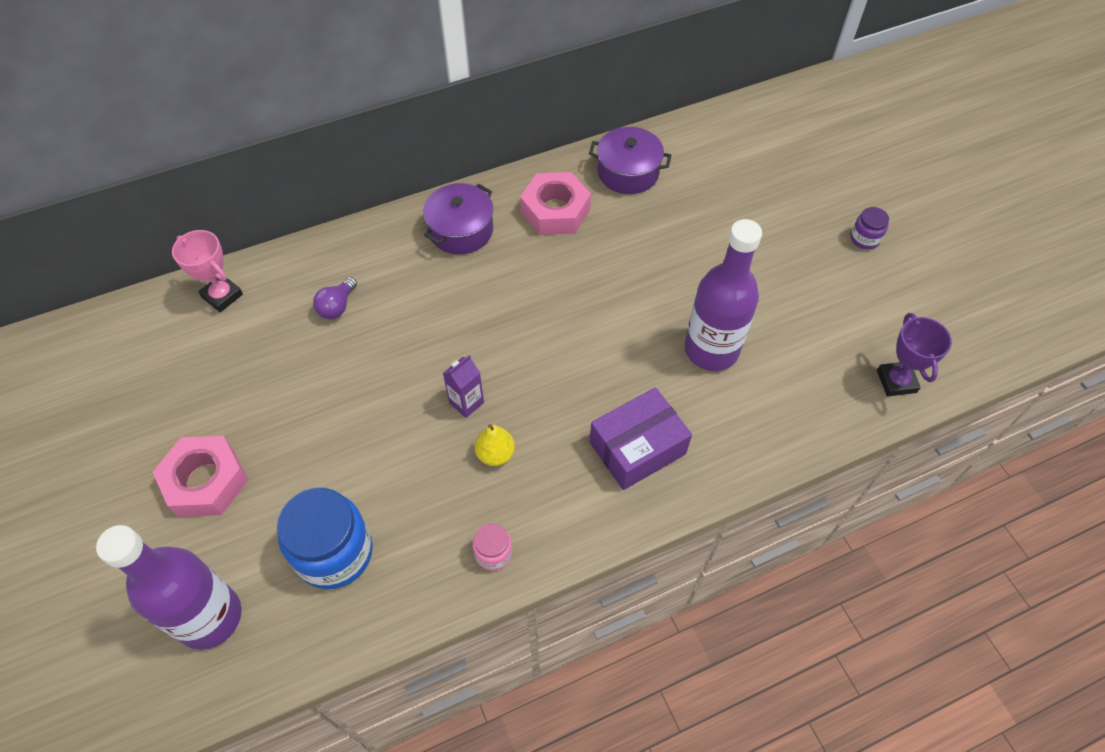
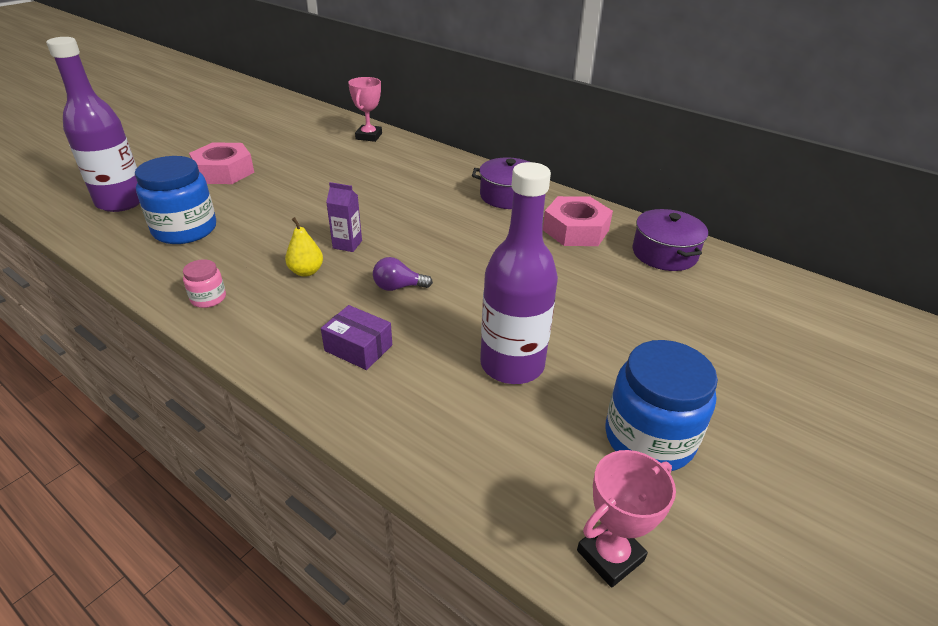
camera: 60 degrees right, 20 degrees down
purple light bulb [313,277,357,319] -> purple light bulb moved to [373,257,433,291]
purple box [590,387,692,490] -> purple box [321,305,392,370], size x0.65
purple jar [851,207,889,250] -> none
purple trophy [877,313,952,396] -> pink trophy [577,450,676,588]
none -> blue jar [605,340,718,471]

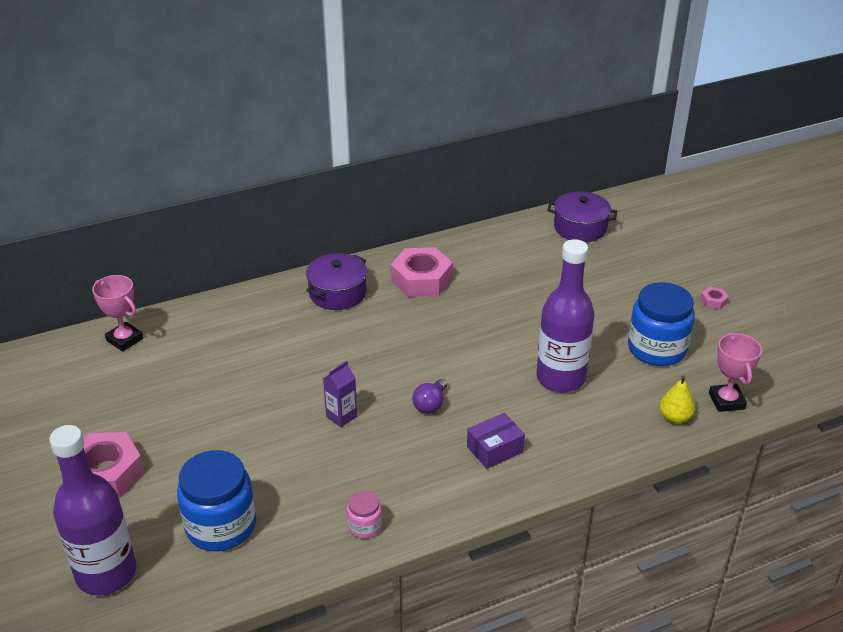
camera: 60 degrees left, 0 degrees up
yellow pear [285,217,323,277] -> yellow pear moved to [659,375,695,424]
purple pot [633,209,708,271] -> purple pot moved to [547,191,617,242]
none -> pink nut [700,287,729,309]

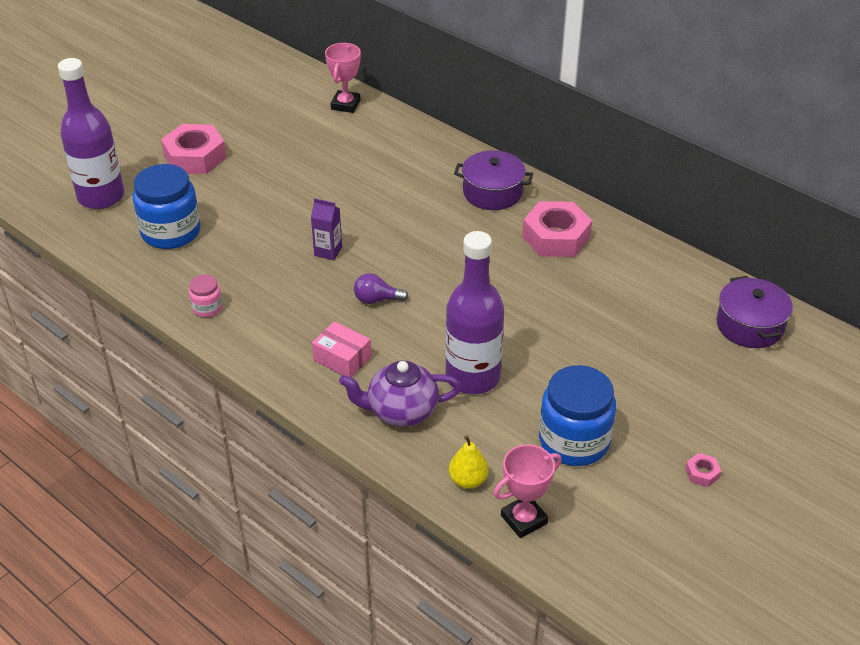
camera: 65 degrees right, 5 degrees up
purple box [467,413,525,469] -> pink box [312,321,371,377]
none -> purple teapot [339,361,461,427]

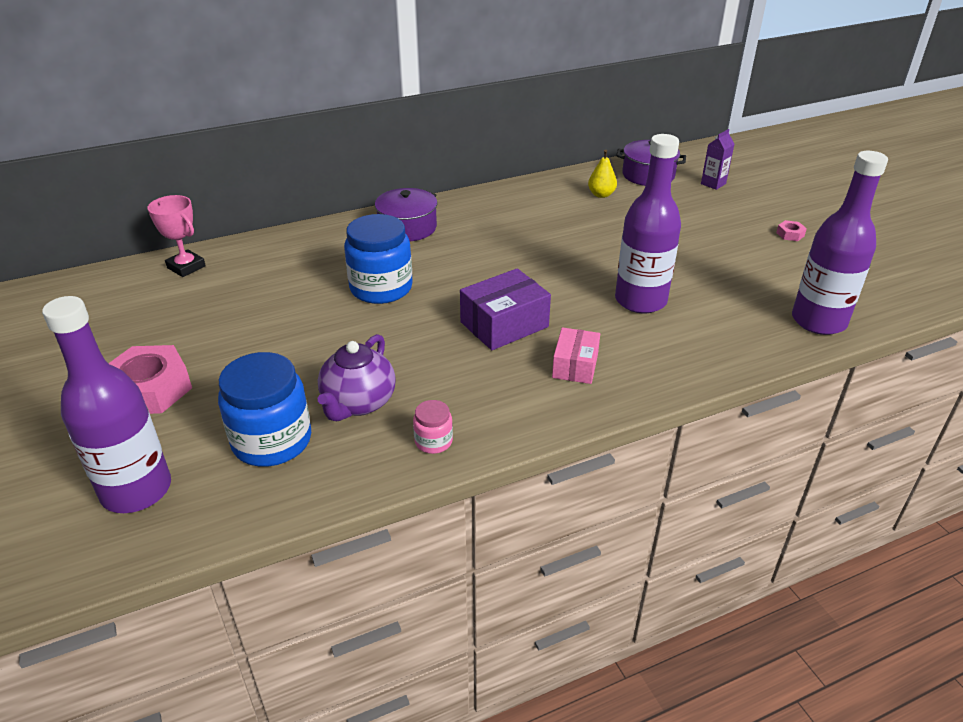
camera: 65 degrees left, 5 degrees down
purple carton [311,198,342,260] -> purple carton moved to [701,129,734,190]
pink box [312,321,371,377] -> pink box turned 45 degrees counterclockwise [552,327,600,384]
purple teapot [339,361,461,427] -> purple teapot moved to [318,334,396,421]
purple light bulb [354,273,409,304] -> purple box [460,268,551,350]
yellow pear [449,435,489,489] -> yellow pear moved to [588,150,617,198]
pink trophy [493,445,561,538] -> purple bottle [792,151,888,335]
pink nut [522,201,592,257] -> none
blue jar [539,365,616,466] -> blue jar moved to [344,214,413,304]

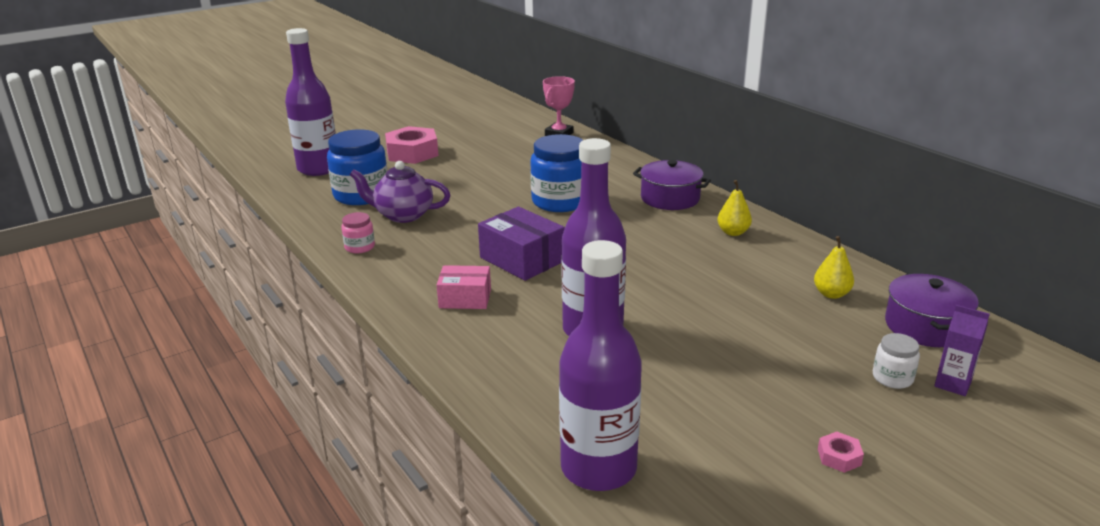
camera: 80 degrees right, 10 degrees down
none -> yellow pear [718,180,752,236]
none -> white jar [873,333,920,389]

